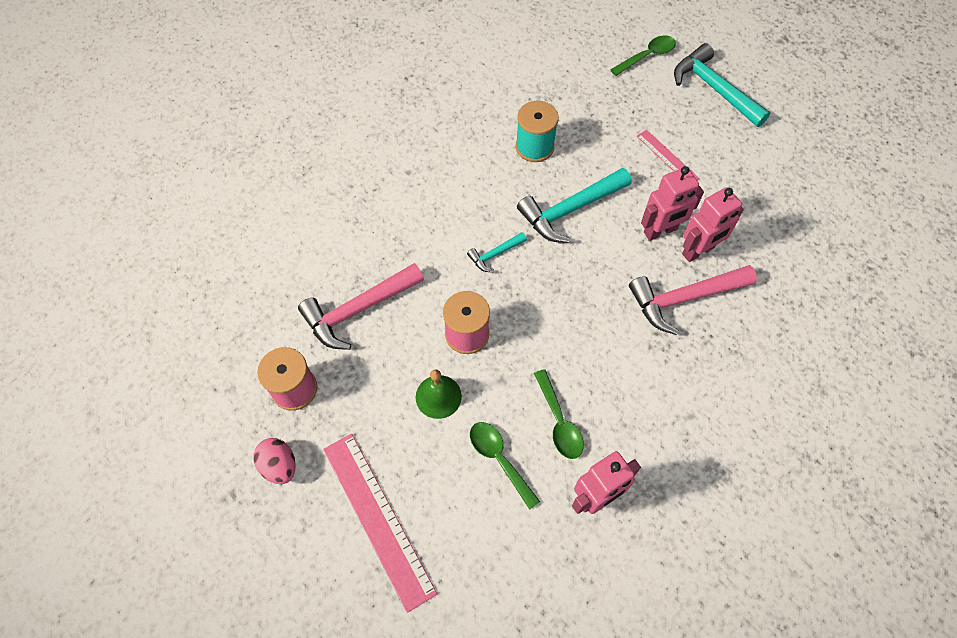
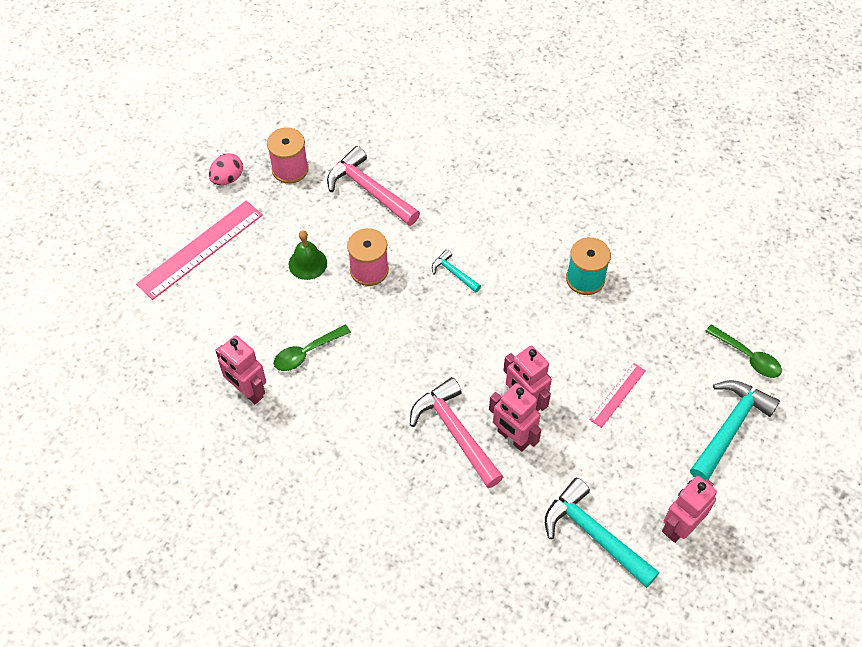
camera: 75 degrees right, 5 degrees down
green spoon [470,422,540,509] -> none
turquoise hammer [517,168,631,243] -> turquoise hammer moved to [545,478,660,588]
none -> pink robot [662,476,717,543]

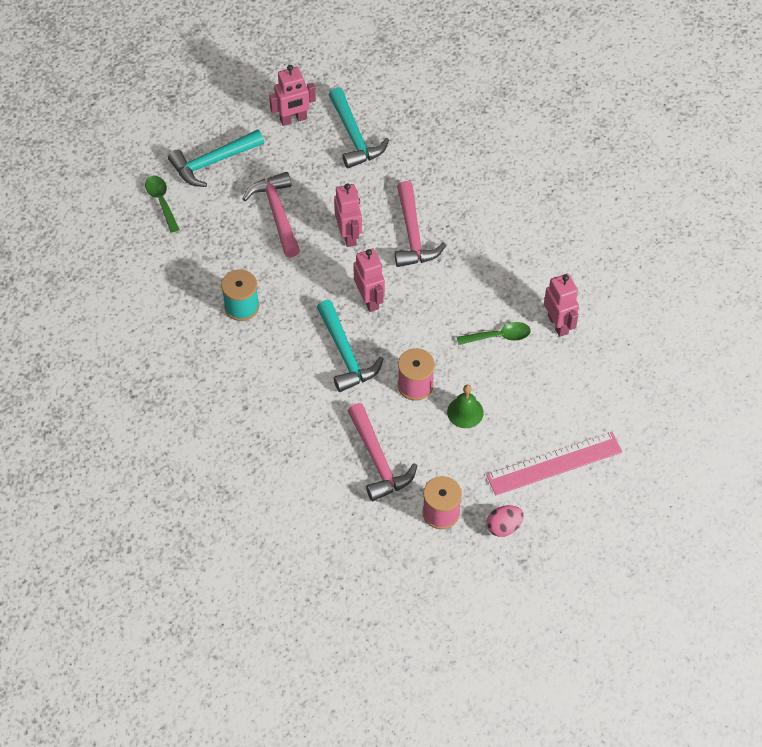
camera: 155 degrees left, 0 degrees up
turquoise hammer [432,249,481,293] -> turquoise hammer [317,300,383,392], size x1.98
pink robot [489,383,541,452] -> pink robot moved to [353,249,385,312]
pink ruler [589,363,646,428] -> pink hammer [243,172,300,257]

